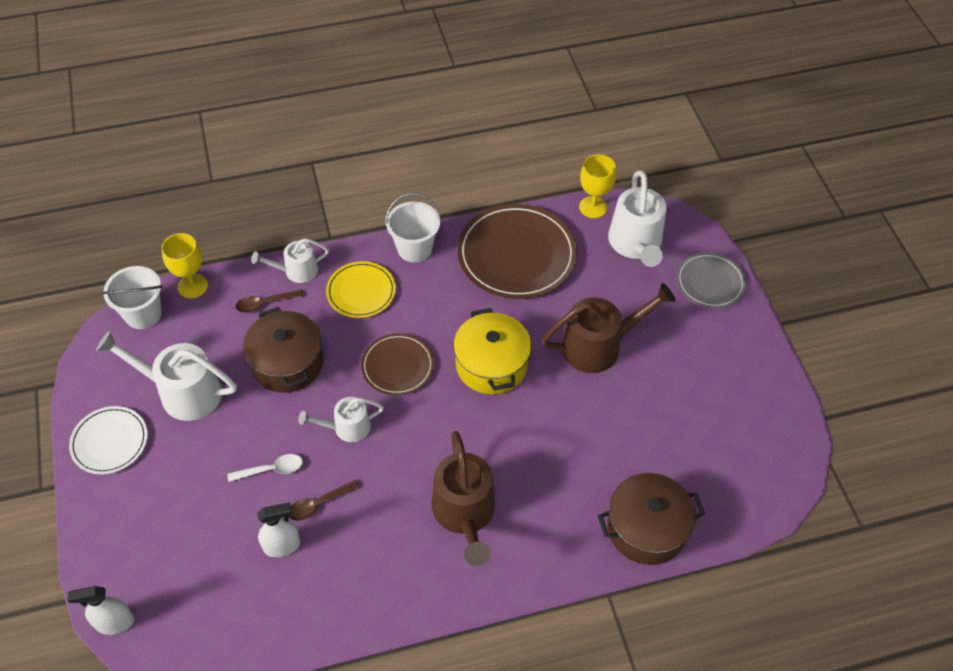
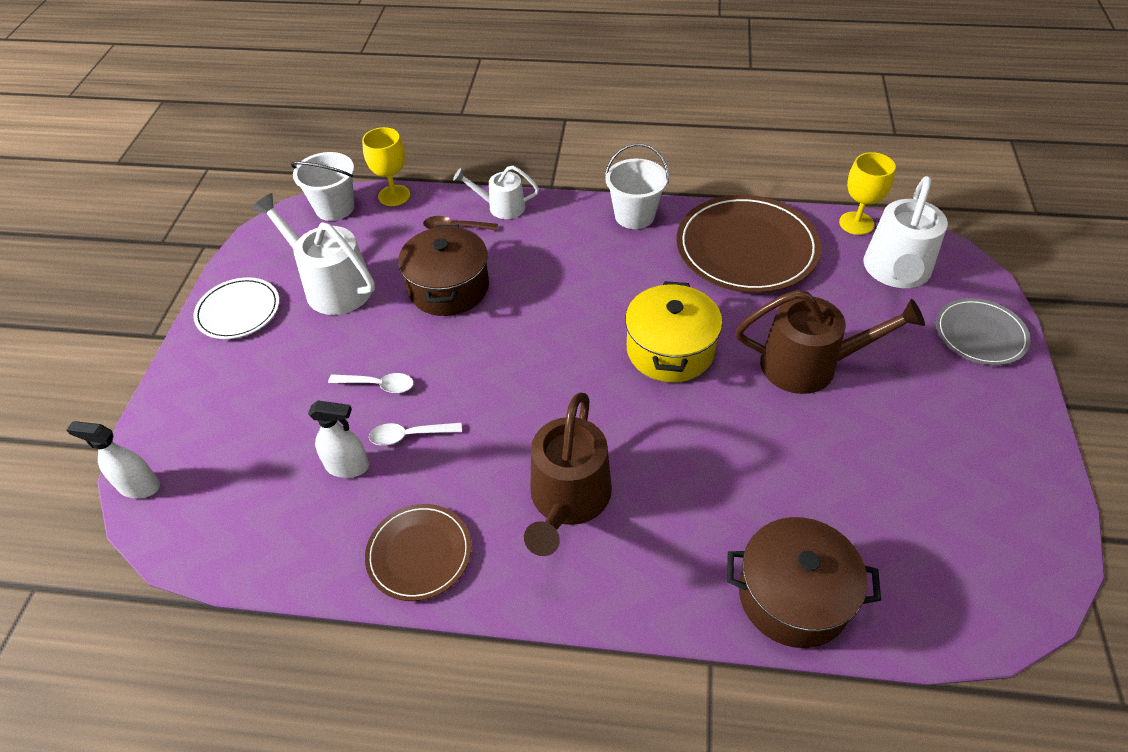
camera: 25 degrees right, 5 degrees down
brown spoon [288,480,360,521] -> white spoon [369,423,462,446]
white watering can [298,397,384,442] -> none
yellow plate [326,261,396,318] -> none
brown plate [361,333,434,396] -> brown plate moved to [365,504,471,601]

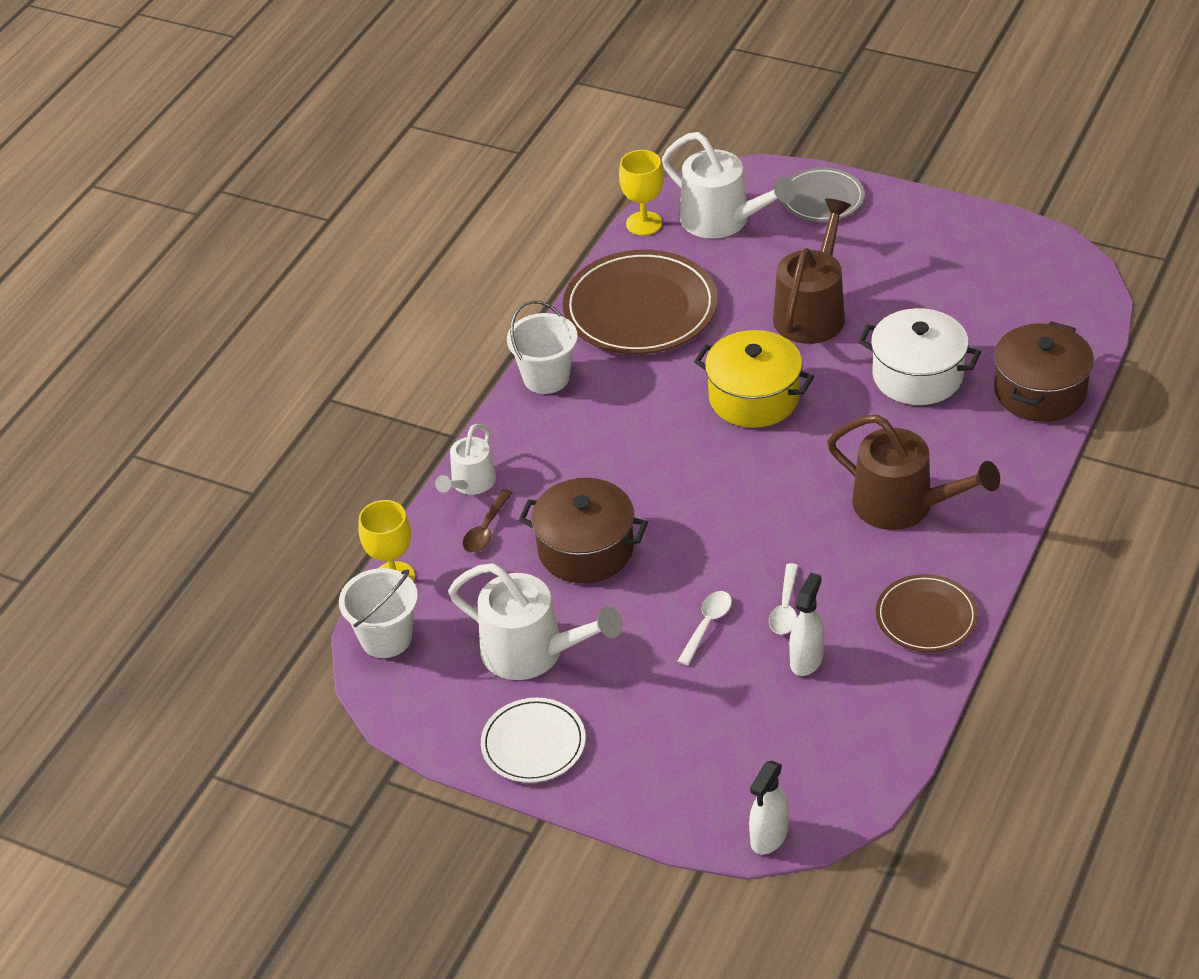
camera: 70 degrees left, 5 degrees down
white watering can [252,193,375,315] -> white watering can turned 120 degrees counterclockwise [448,563,623,680]
none -> white pot [859,308,981,405]

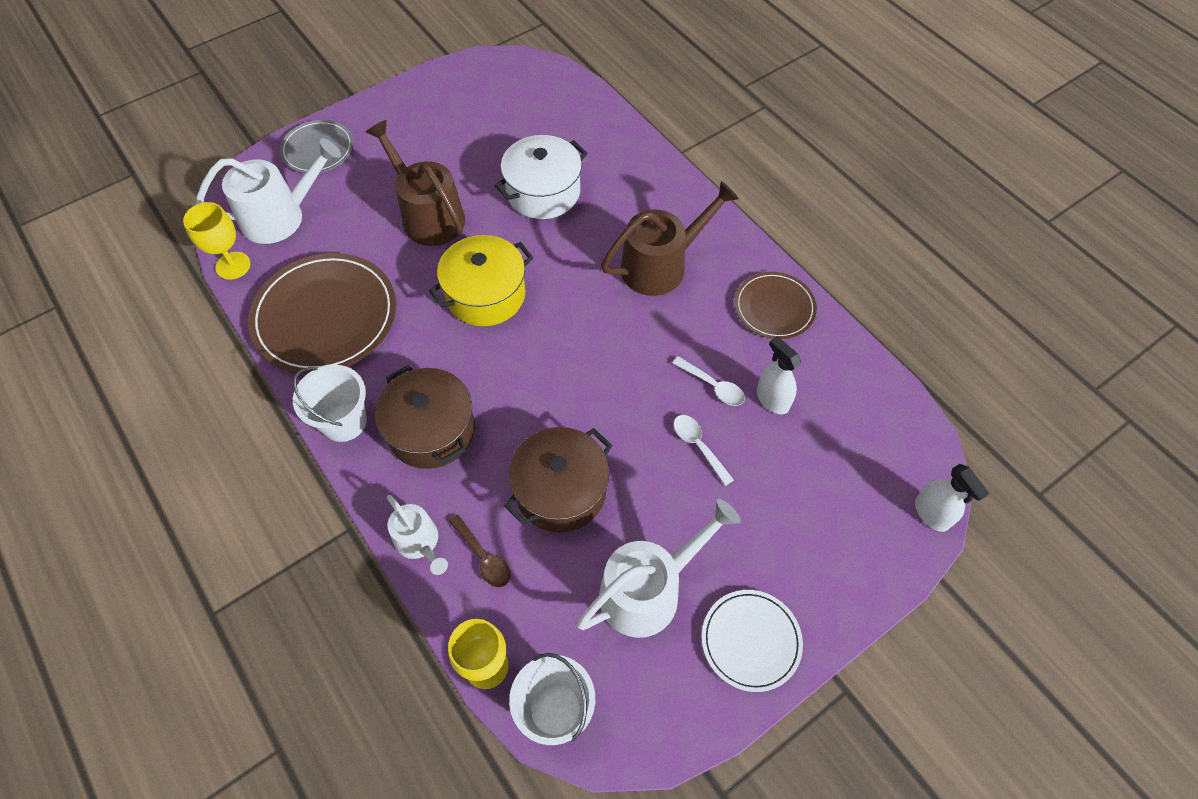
camera: 65 degrees left, 15 degrees up
brown pot [994,321,1094,422] -> brown pot moved to [375,365,475,469]

